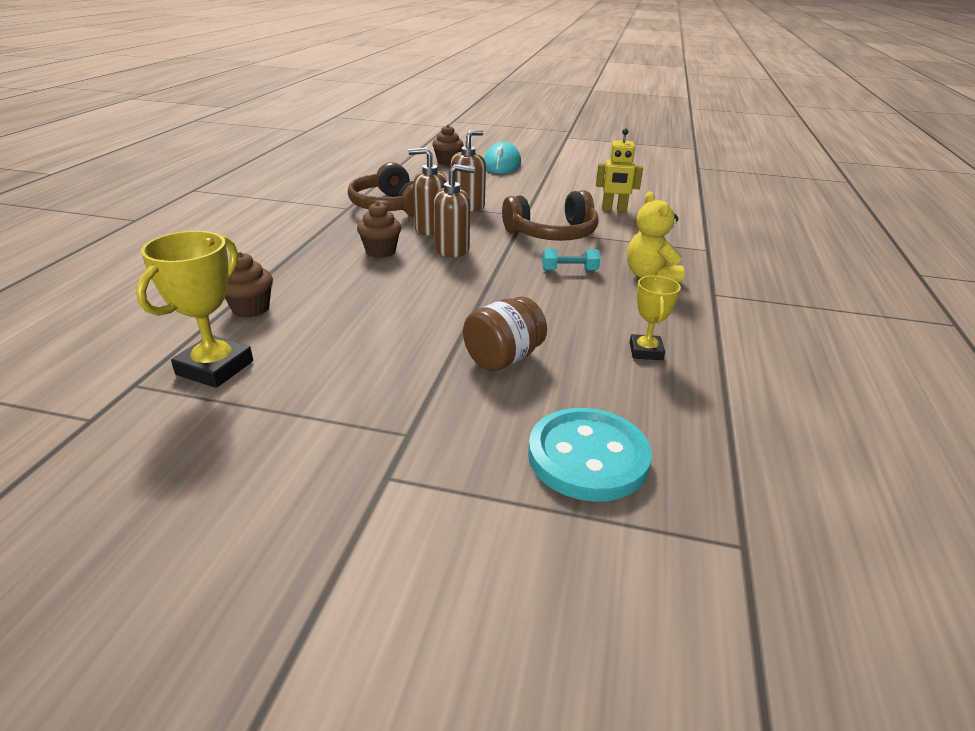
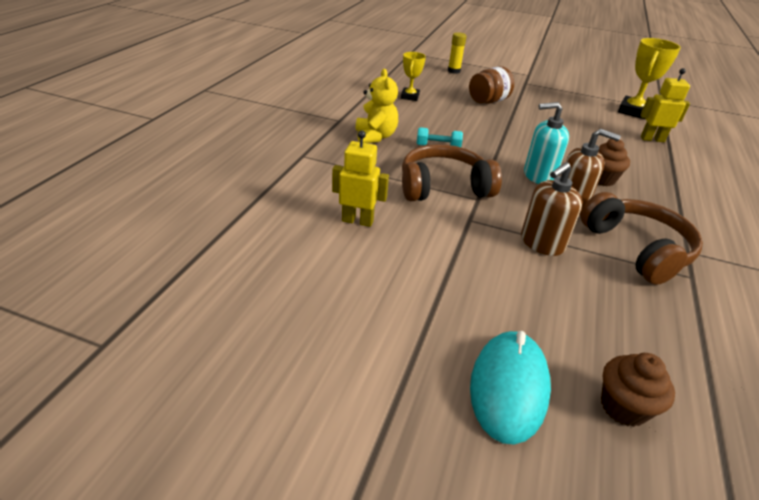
camera: 175 degrees left, 5 degrees up
brown cupcake [225,252,273,318] -> yellow robot [640,68,690,142]
brown soap dispenser [434,164,475,257] -> turquoise soap dispenser [524,102,569,184]
turquoise button [528,408,652,502] -> yellow glue stick [448,32,467,74]

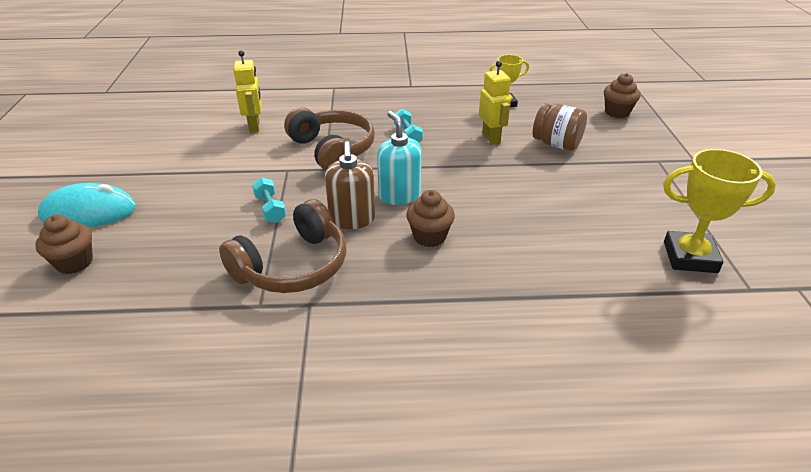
camera: 70 degrees right, 0 degrees up
yellow teddy bear [356,69,398,143] -> none
yellow glue stick [448,32,467,74] -> brown cupcake [604,73,641,118]
brown soap dispenser [521,162,583,256] -> turquoise dumbbell [252,177,286,223]
yellow robot [640,68,690,142] -> yellow robot moved to [479,61,511,145]

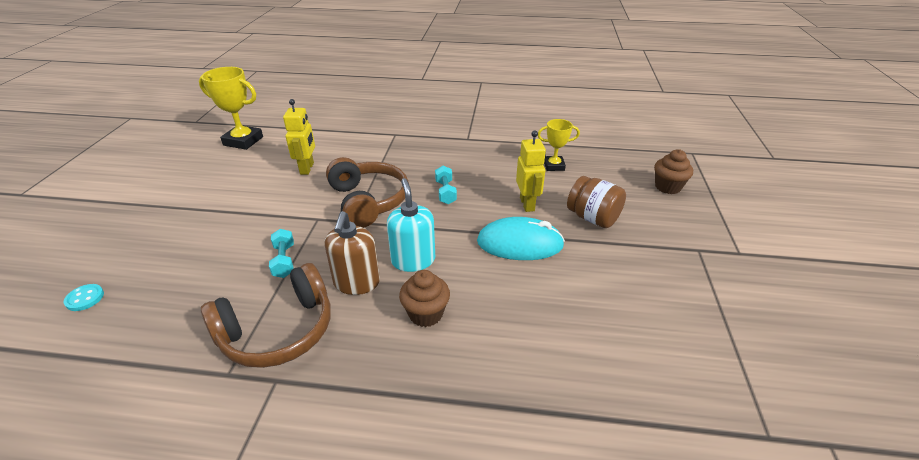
camera: 10 degrees right, 0 degrees up
brown cupcake [35,214,93,274] -> turquoise button [64,284,104,311]
turquoise mouse [38,183,136,227] -> turquoise mouse moved to [477,217,565,260]
yellow trophy [663,149,776,273] -> yellow trophy moved to [199,67,263,150]

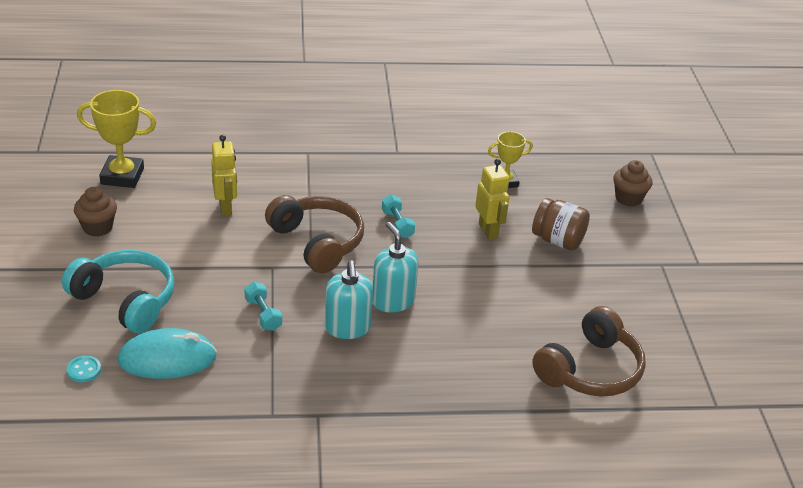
camera: 15 degrees left, 0 degrees up
brown headphones [201,263,331,368] -> brown headphones moved to [532,306,646,397]
brown soap dispenser [324,211,380,295] -> turquoise soap dispenser [325,260,373,339]
brown cupcake [399,270,450,327] -> brown cupcake moved to [74,187,117,237]
turquoise mouse [477,217,565,260] -> turquoise mouse moved to [118,328,217,379]
none -> turquoise headphones [62,250,175,333]

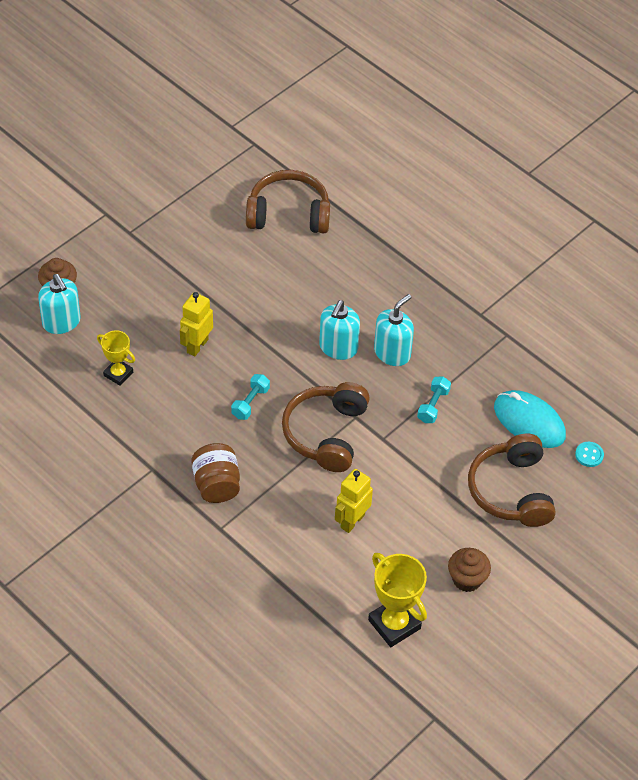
camera: 130 degrees left, 15 degrees up
turquoise headphones [62,250,175,333] -> brown headphones [468,434,556,527]
brown jar [532,198,590,251] -> brown jar moved to [191,443,240,503]
none -> turquoise soap dispenser [38,274,81,334]

